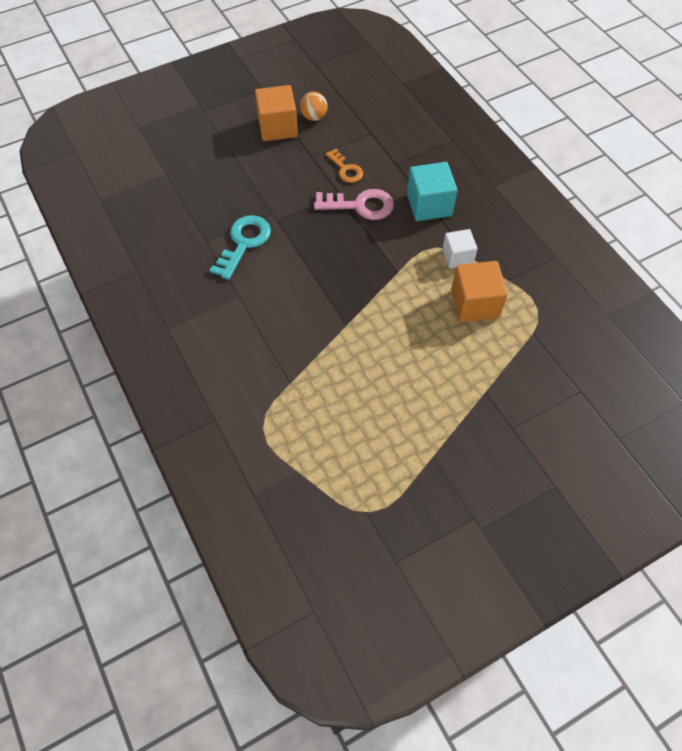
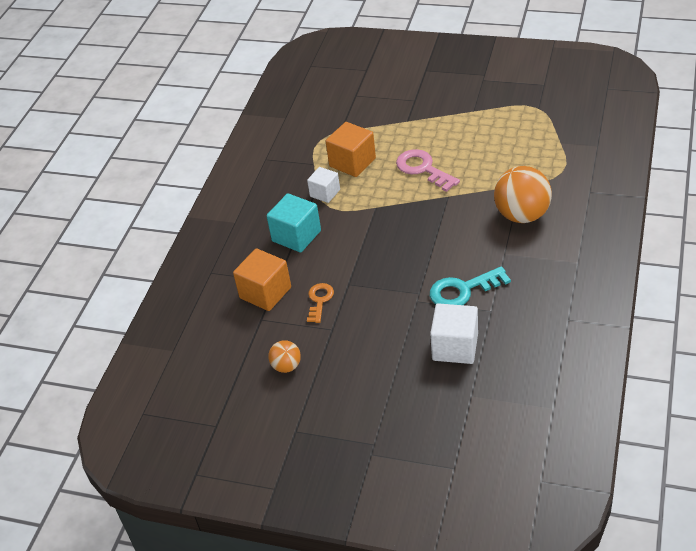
camera: 130 degrees left, 15 degrees down
orange cube [255,85,298,141] -> orange cube moved to [233,248,291,311]
pink key [314,189,394,220] -> pink key moved to [396,149,460,192]
none -> white cube [430,303,478,364]
none -> orange ball [494,166,552,223]

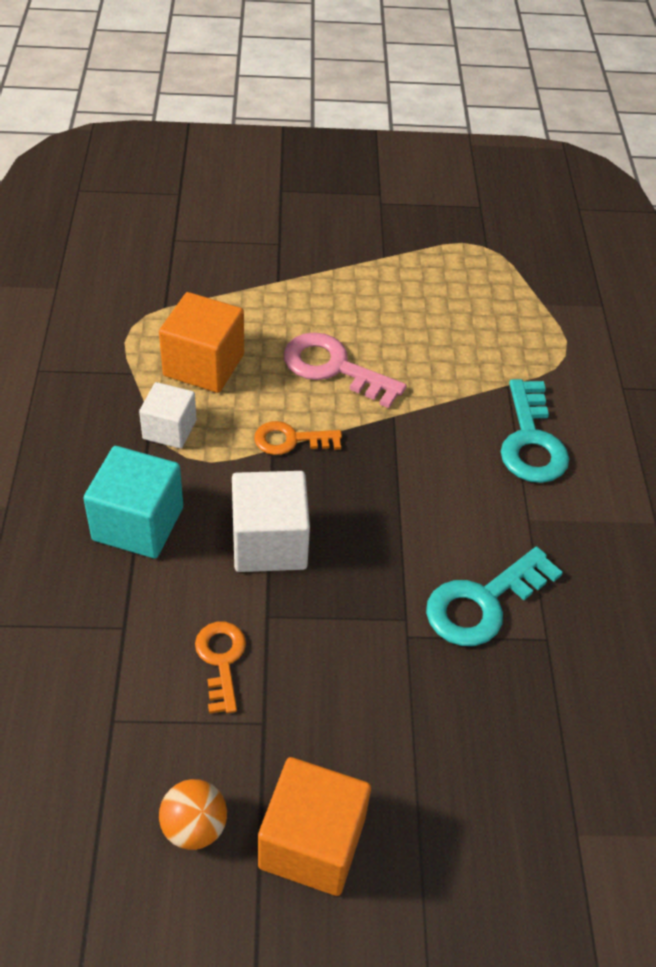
camera: 25 degrees left, 5 degrees up
orange cube [233,248,291,311] -> orange cube moved to [258,757,371,896]
white cube [430,303,478,364] -> white cube moved to [232,471,310,572]
orange ball [494,166,552,223] -> turquoise key [501,379,569,483]
none -> orange key [254,421,342,455]

